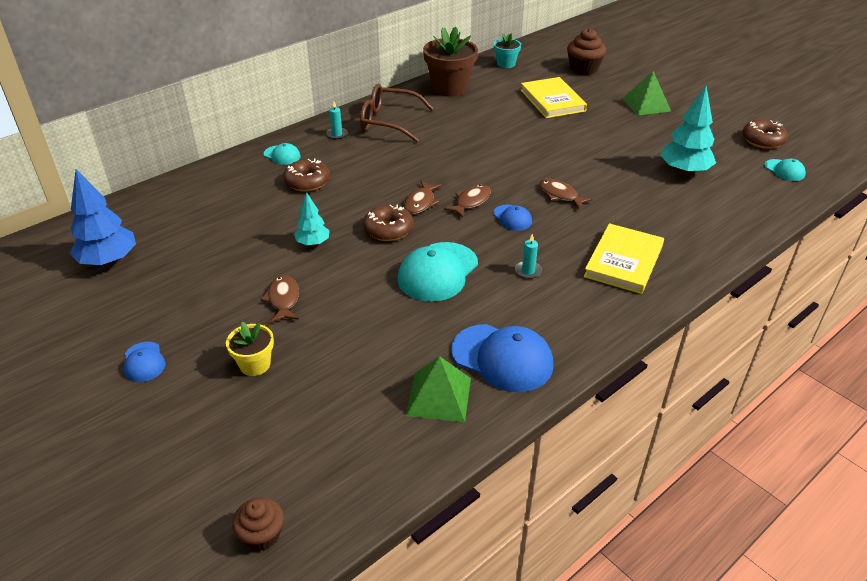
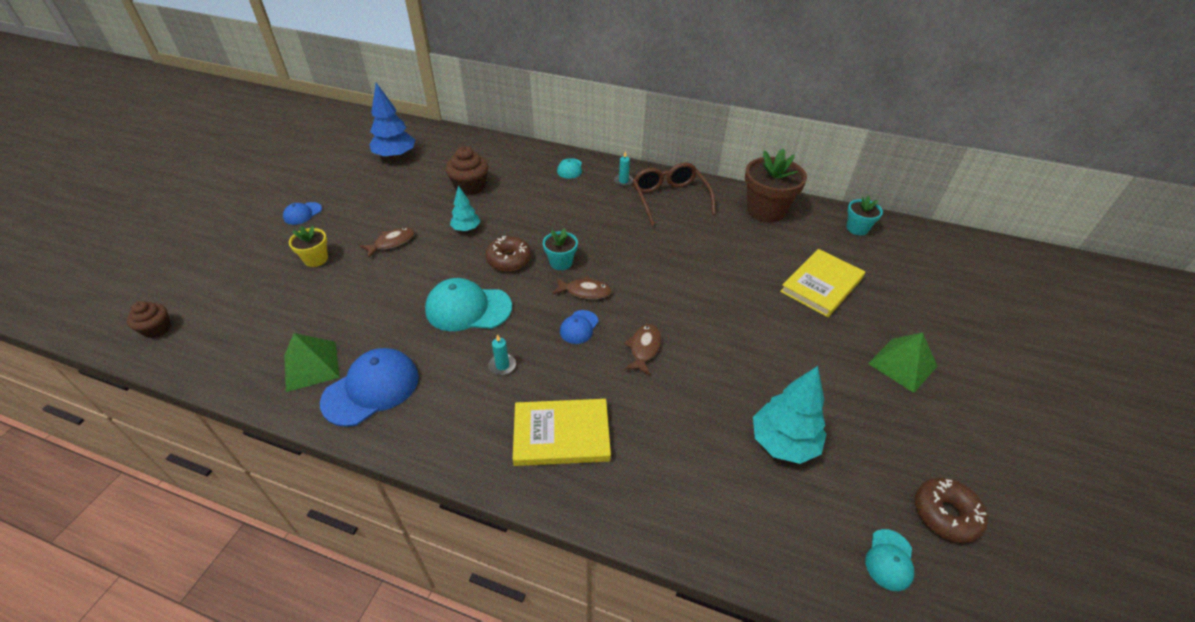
camera: 60 degrees right, 5 degrees up
brown donut [283,159,330,192] -> none
brown fish [404,181,442,214] -> turquoise flower pot [543,228,578,270]
blue cap [451,324,553,392] -> blue cap turned 135 degrees counterclockwise [320,348,419,427]
brown cupcake [567,28,606,75] -> brown cupcake moved to [446,146,488,195]

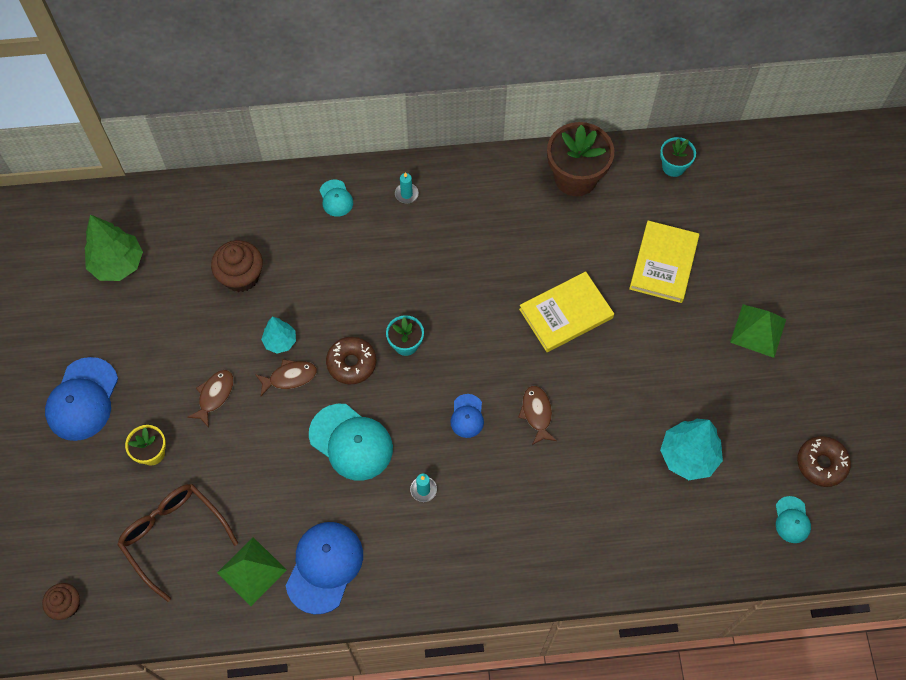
camera: 25 degrees left, 20 degrees up
blue cap [283,202,322,225] -> blue cap [45,357,118,441], size x1.93
blue tree [369,83,415,160] -> green tree [84,215,143,281]
turquoise cap [425,278,512,331] -> turquoise cap turned 120 degrees counterclockwise [309,404,393,481]
yellow book [513,399,611,466] -> yellow book moved to [519,271,614,352]
brown fish [552,276,612,299] -> brown fish moved to [255,359,317,396]
brown glasses [633,163,716,226] -> brown glasses moved to [117,484,238,602]

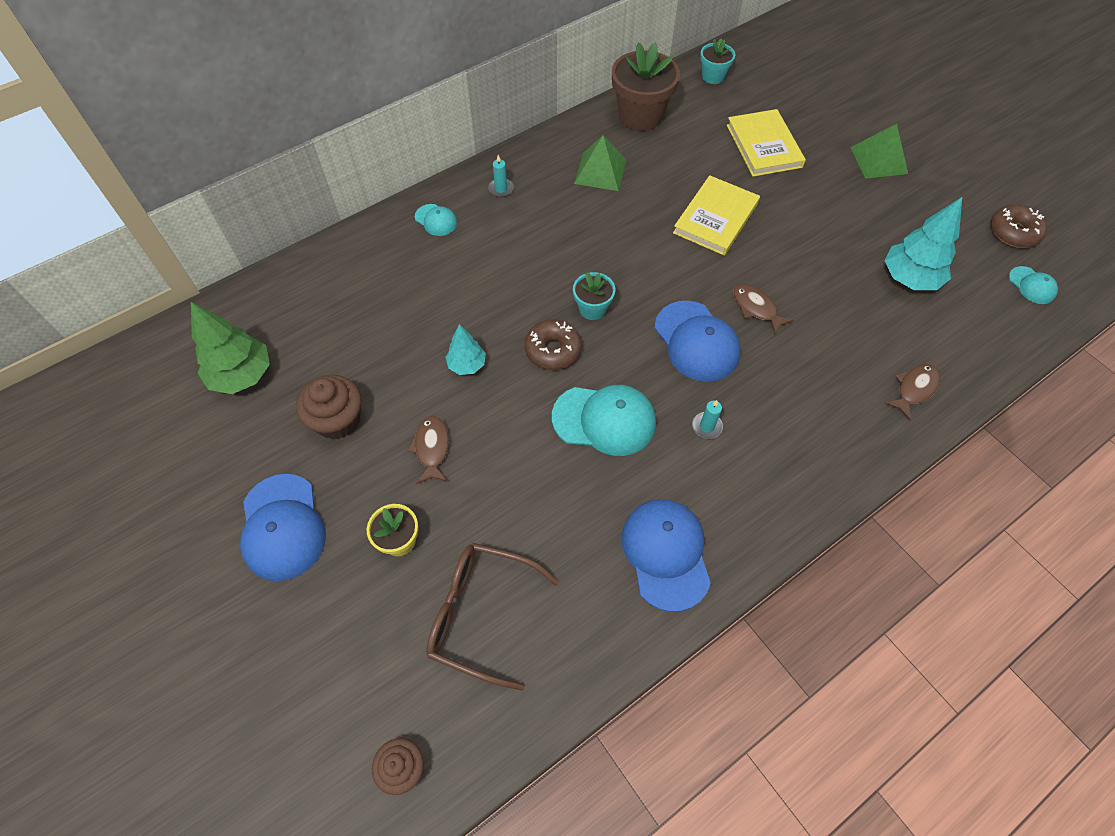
camera: 30 degrees left, 5 degrees down
brown cupcake [211,240,263,292] -> brown cupcake moved to [296,375,362,440]
green pyramid [217,537,287,606] -> green pyramid moved to [574,135,627,191]
brown fish [255,359,317,396] -> brown fish moved to [885,364,940,420]
blue cap [450,394,484,438] -> blue cap [654,301,741,382], size x1.93

